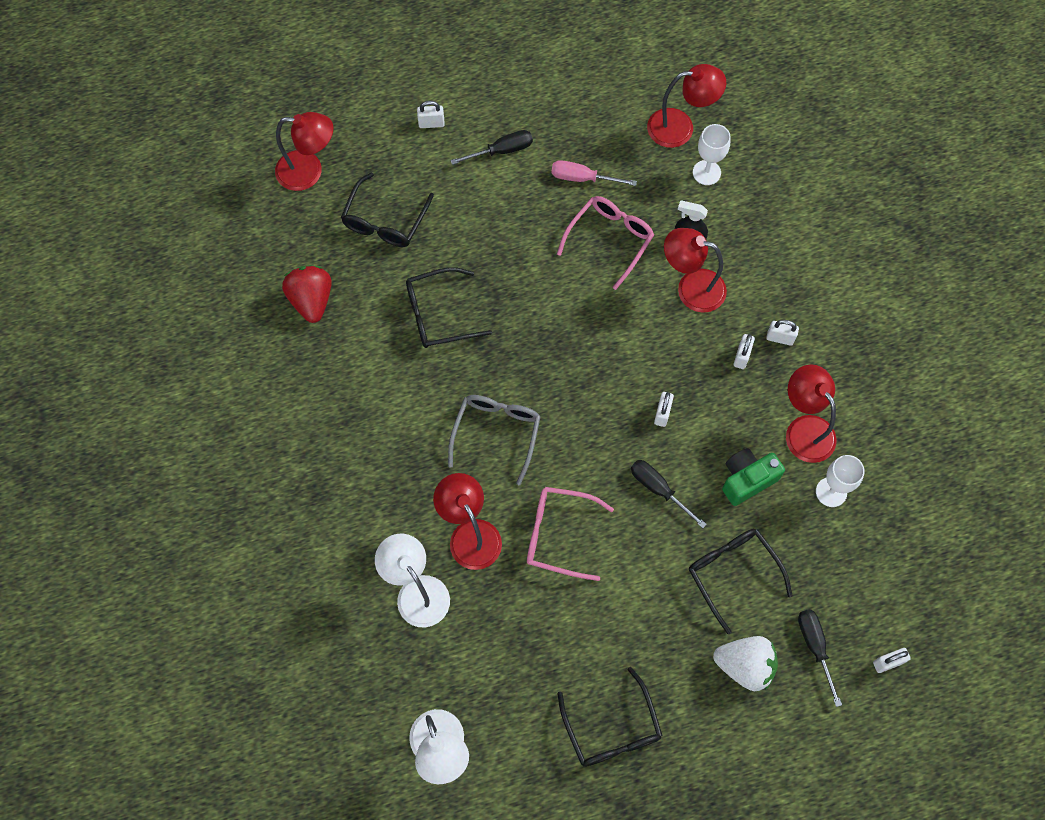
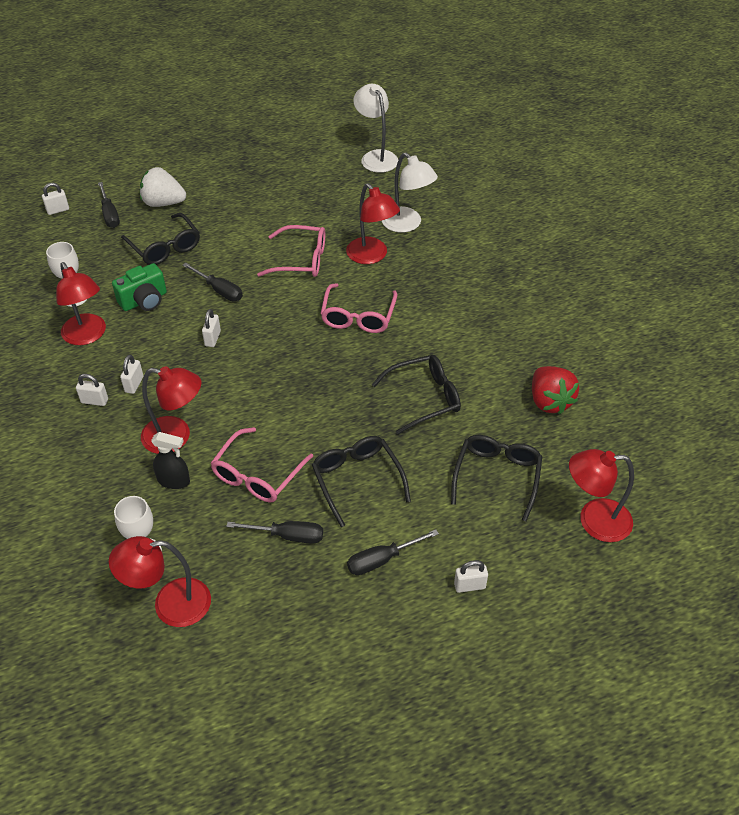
camera: 175 degrees right, 20 degrees down
grey glasses [448,395,541,485] -> pink glasses [320,283,397,333]
pink screwdriver [551,160,637,186] -> black screwdriver [226,521,323,544]
black glasses [557,667,663,767] -> black glasses moved to [312,436,411,527]

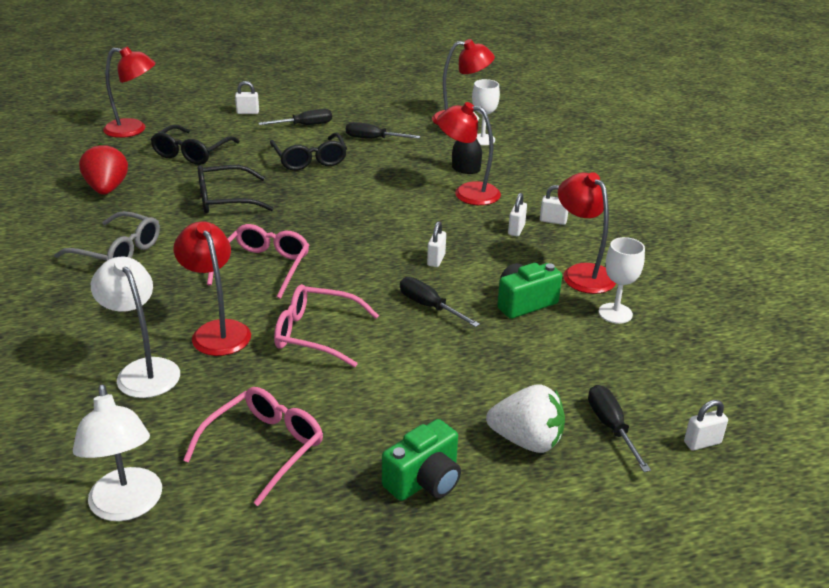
camera: 175 degrees left, 15 degrees down
black glasses [121,213,200,265] -> none
pink glasses [210,427,313,502] -> pink glasses moved to [183,387,323,506]
none -> grey glasses [54,211,160,260]
none -> green camera [382,419,461,501]

